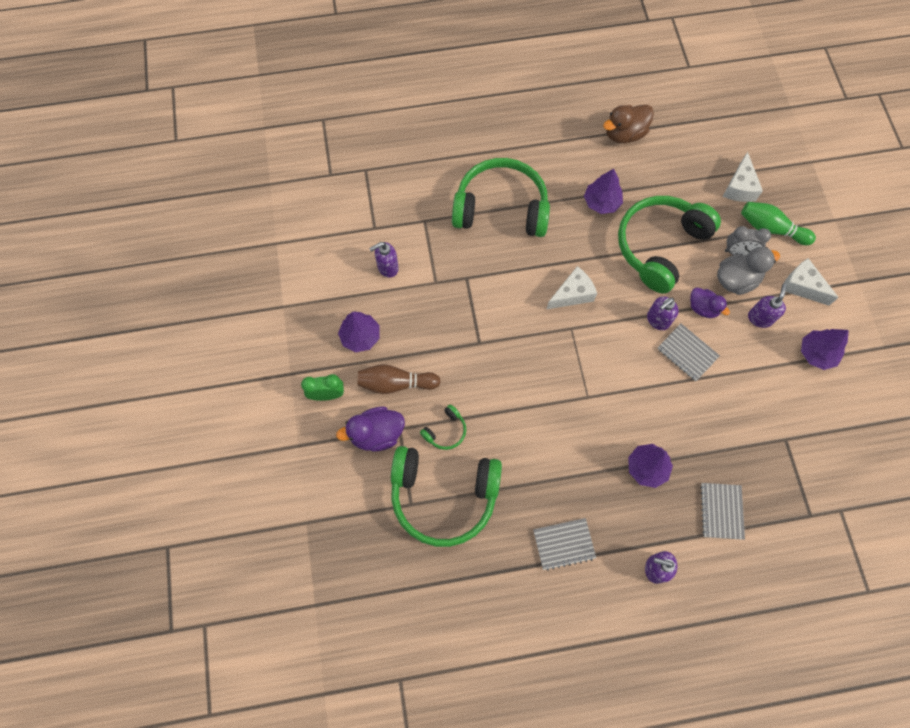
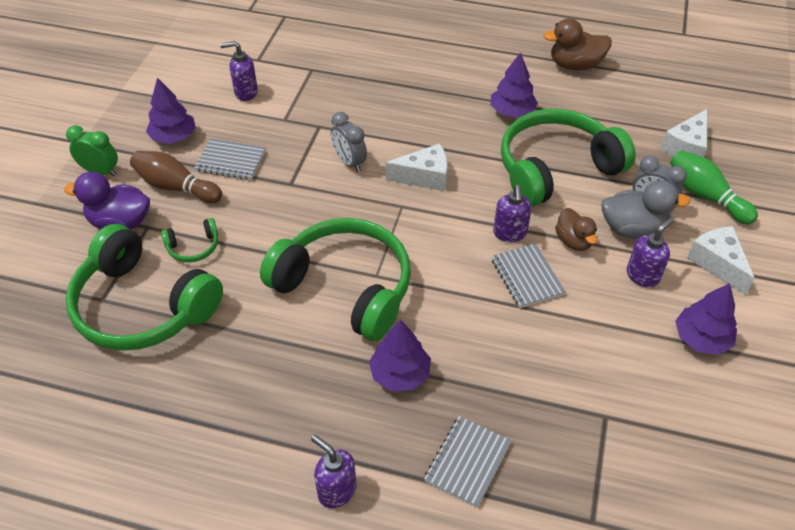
camera: 25 degrees right, 20 degrees down
green headphones [452,158,550,237] -> green headphones moved to [260,218,411,341]
grey notebook [533,518,596,571] -> grey notebook moved to [194,138,266,180]
purple soap dispenser [647,296,679,330] -> purple soap dispenser turned 75 degrees counterclockwise [493,185,532,242]
purple duck [690,288,730,318] -> brown duck [555,208,597,251]
none -> grey clock [331,112,367,172]

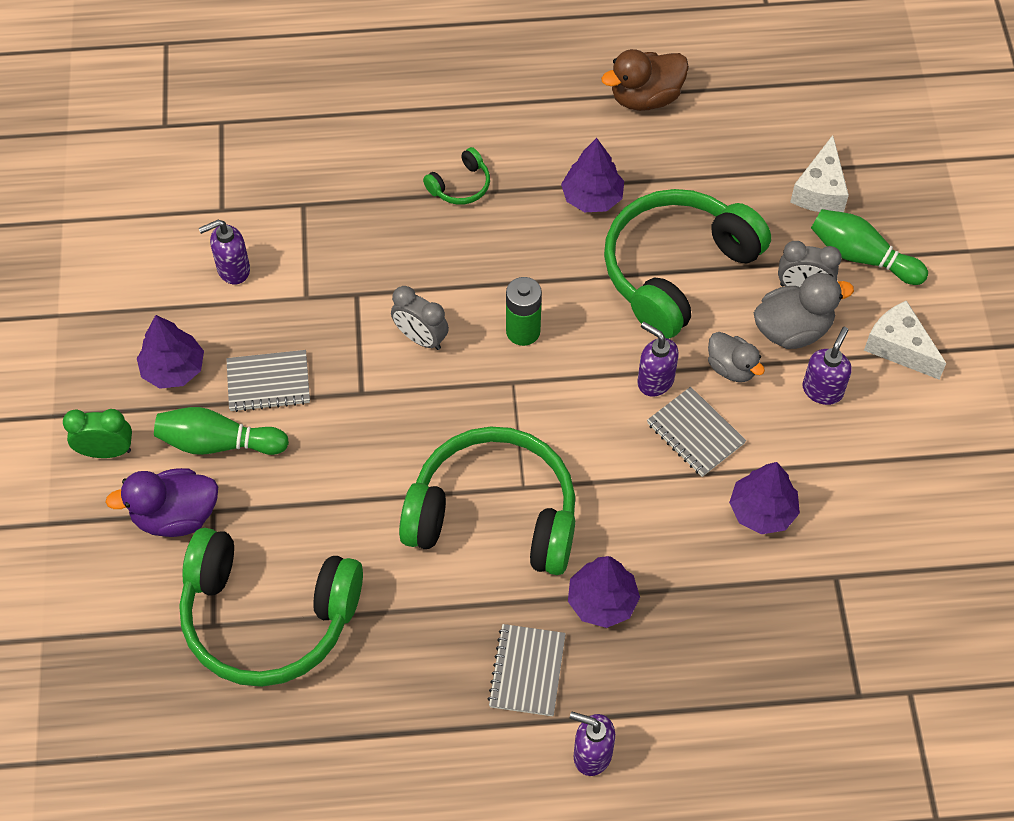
camera: 20 degrees left, 10 degrees up
brown bowling pin [130,151,222,203] -> green bowling pin [154,407,289,455]
green headphones [161,218,218,262] -> green headphones moved to [423,147,490,205]
white cheese [385,143,447,191] -> green battery [506,277,542,346]
grey notebook [424,416,511,508] -> grey notebook moved to [488,624,566,716]
purple soap dispenser [493,185,532,242] -> purple soap dispenser turned 150 degrees clockwise [638,322,679,397]
brown duck [555,208,597,251] -> grey duck [708,332,765,382]
purple tree [675,283,737,355] -> purple tree moved to [729,462,800,534]

